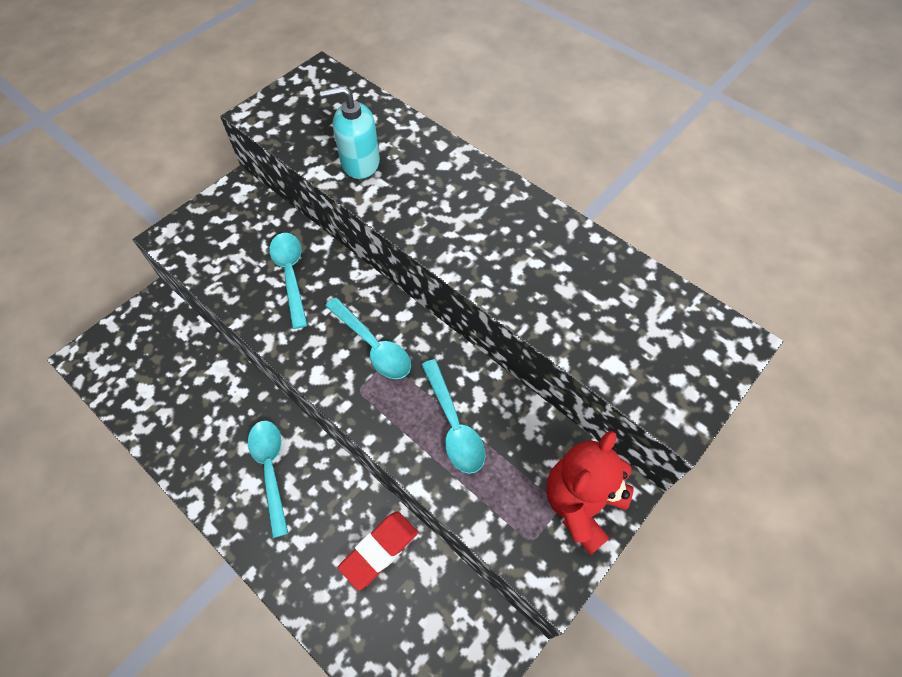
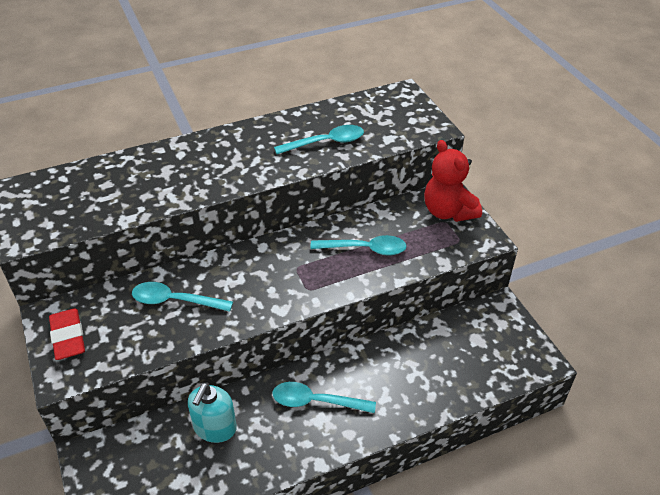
camera: 65 degrees left, 15 degrees down
turquoise soap dispenser [320,86,380,179] -> turquoise soap dispenser moved to [188,382,237,443]
turquoise spoon [325,297,411,379] -> turquoise spoon moved to [274,125,364,154]
red eraser [338,511,418,590] -> red eraser moved to [49,308,85,360]

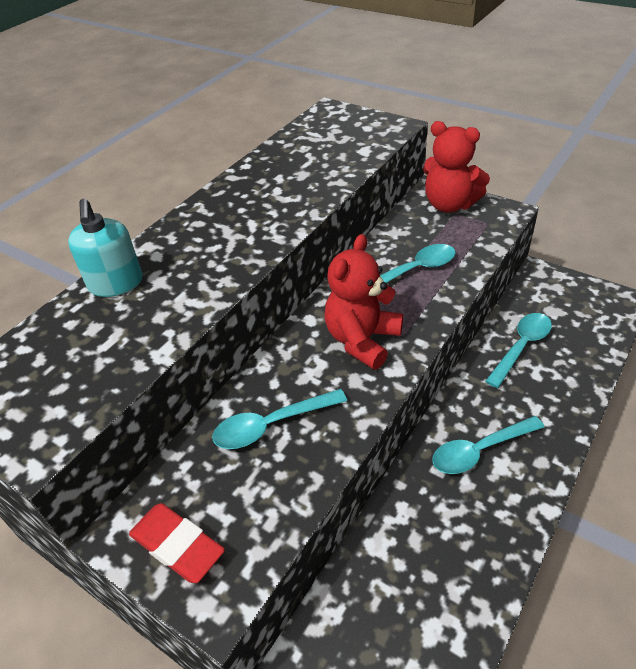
camera: 30 degrees left, 0 degrees up
turquoise soap dispenser [188,382,237,443] -> turquoise soap dispenser moved to [68,199,143,297]
turquoise spoon [274,125,364,154] -> turquoise spoon moved to [485,313,552,388]
none -> red teddy bear [324,234,403,370]

